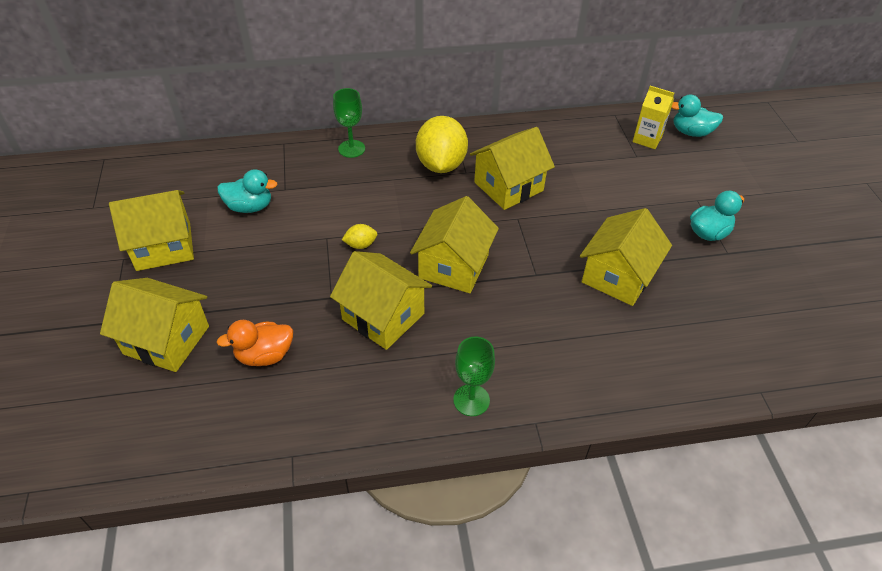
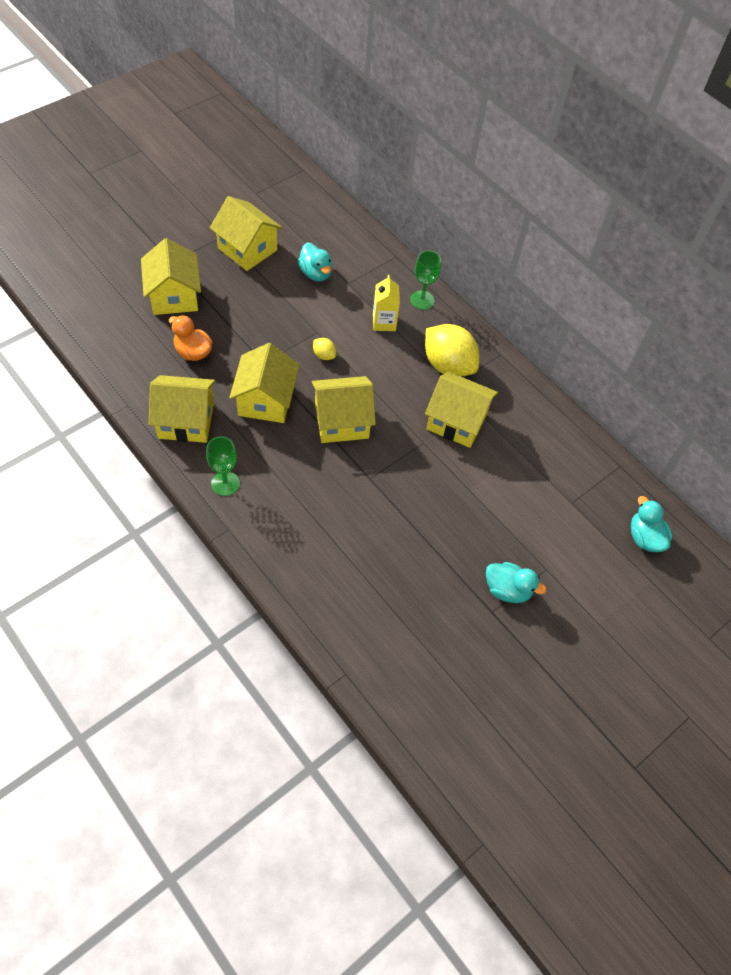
camera: 55 degrees right, 10 degrees up
yellow lemon [416,116,468,173] -> yellow lemon turned 75 degrees clockwise [425,324,479,377]
yellow house [580,208,672,306] -> yellow house moved to [149,375,215,443]
yellow carton [633,86,674,149] -> yellow carton moved to [373,275,400,331]

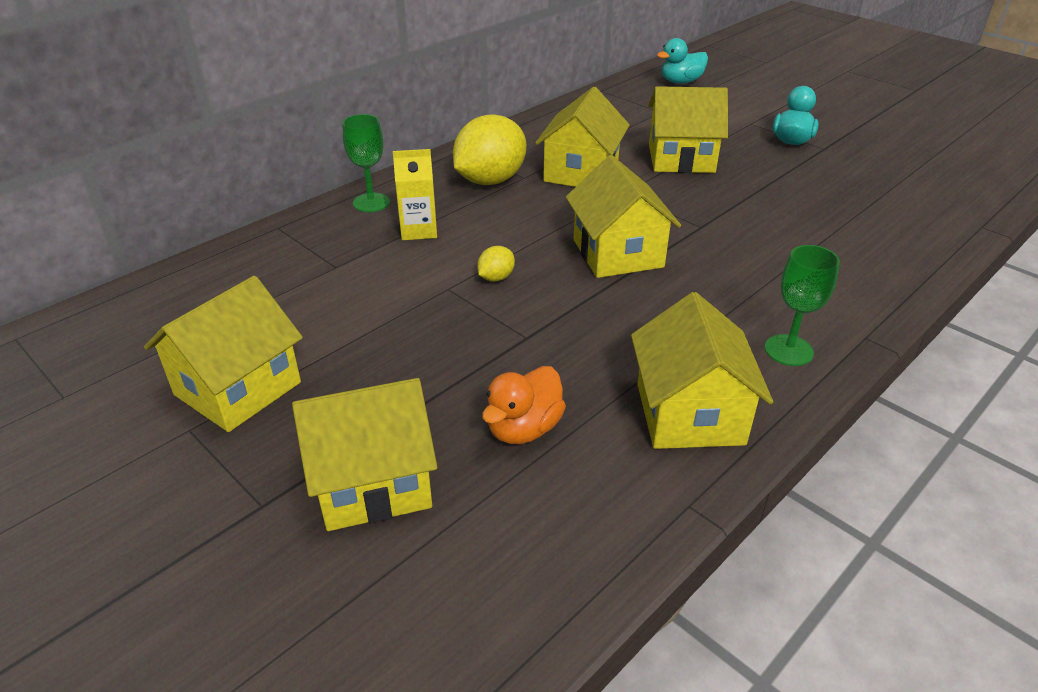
camera: 90 degrees left, 20 degrees down
yellow house [229,343,299,423] -> yellow house moved to [648,86,728,173]
turquoise duck [298,243,332,281] -> none

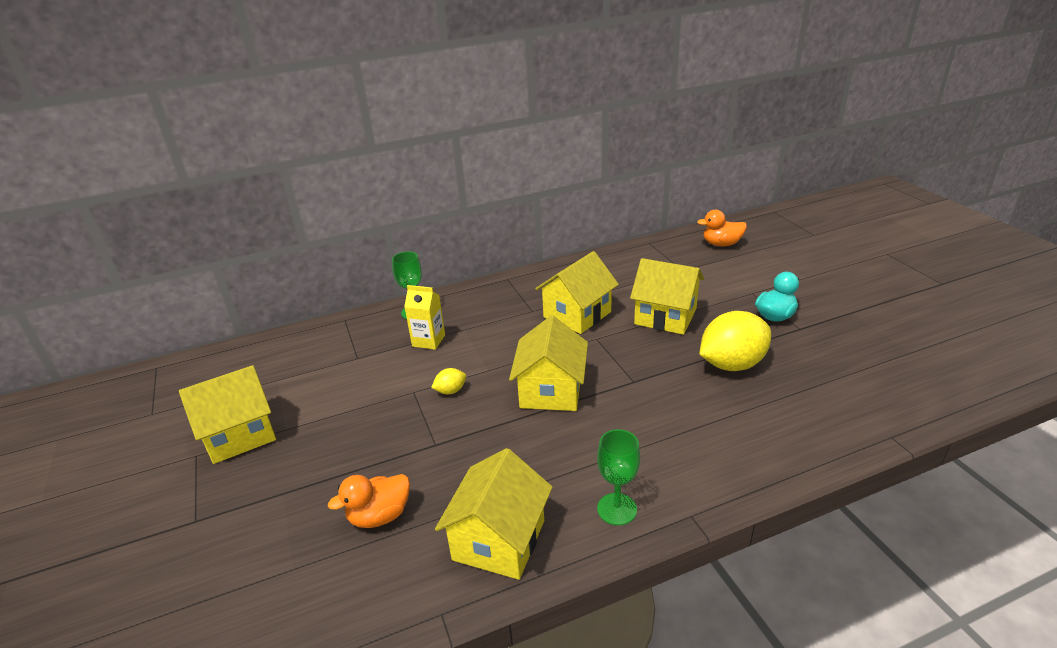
camera: 25 degrees right, 5 degrees down
yellow house [292,378,437,531] -> none
yellow lemon [453,114,526,185] -> yellow lemon moved to [699,311,771,371]
turquoise duck [657,38,708,84] -> orange duck [697,210,747,246]

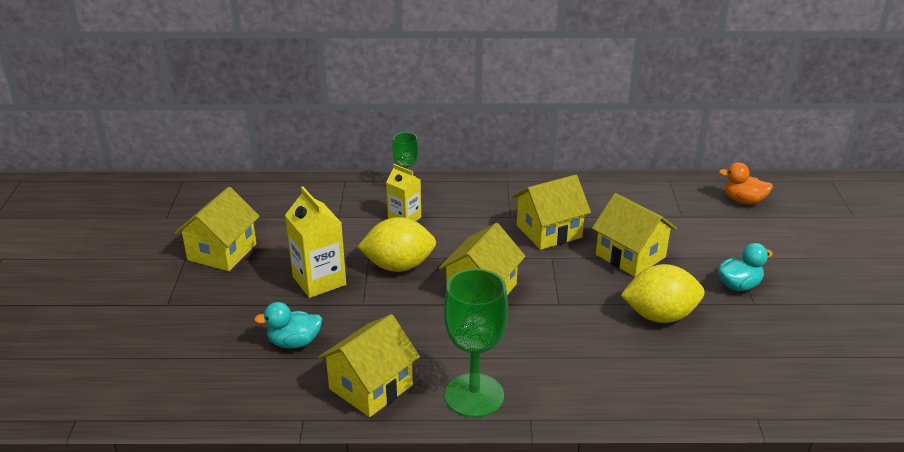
camera: 20 degrees right, 0 degrees up
yellow house [179,365,276,464] -> yellow house turned 60 degrees counterclockwise [175,187,260,271]
orange duck [328,474,410,528] -> turquoise duck [254,302,322,348]
yellow lemon [431,368,466,394] -> yellow lemon [357,217,436,272], size x2.31
green goblet [597,429,640,525] -> green goblet [444,268,508,418], size x1.75
none -> yellow carton [285,187,346,298]

